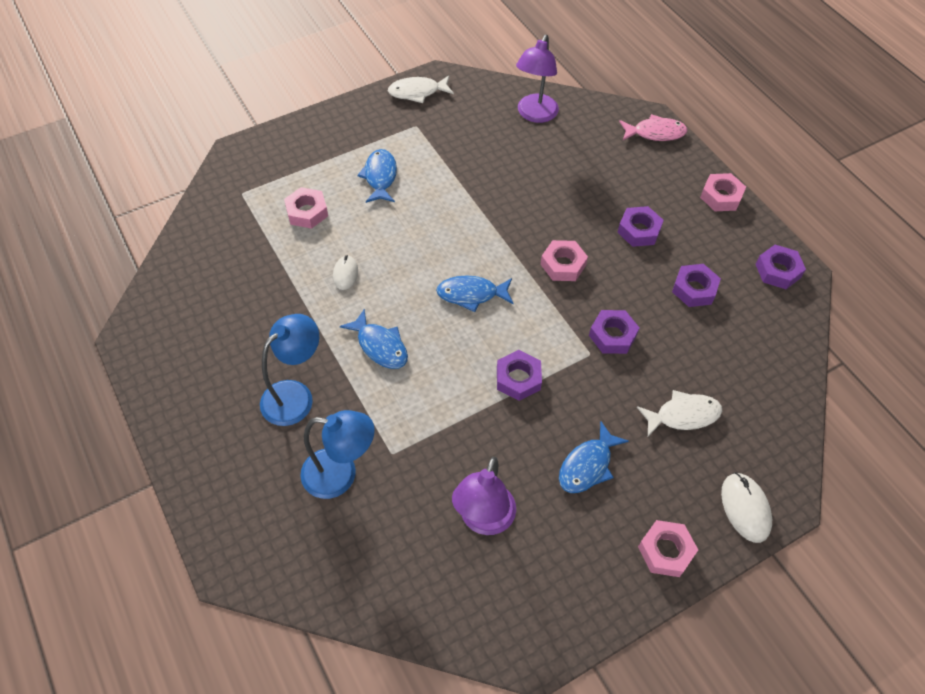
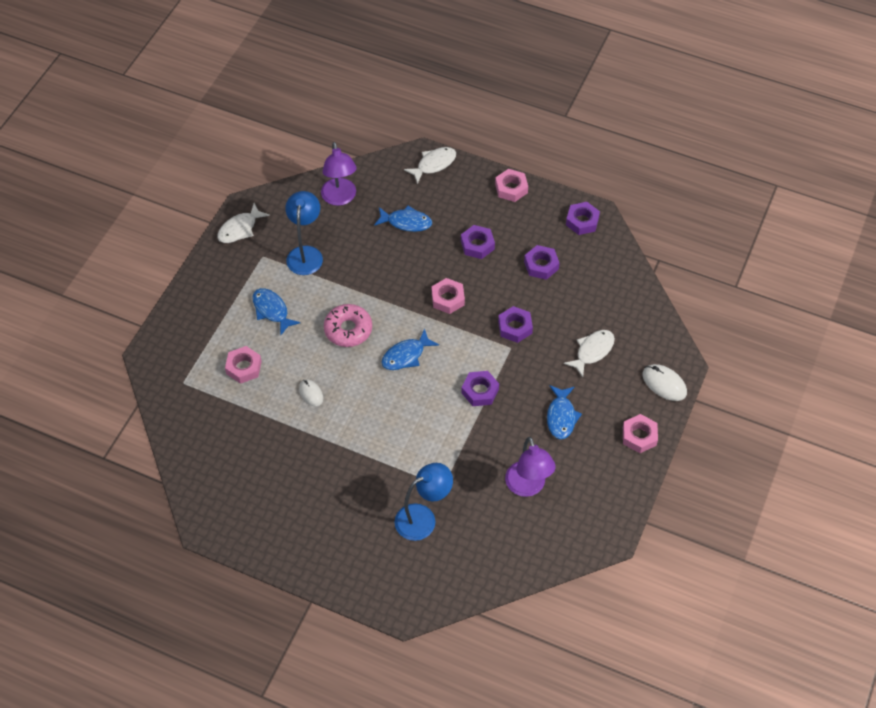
camera: 35 degrees left, 0 degrees up
blue lamp [260,314,319,426] -> blue lamp moved to [285,191,323,275]
blue fish [340,309,408,369] -> blue fish moved to [374,206,432,232]
pink fish [619,114,688,141] -> white fish [404,147,456,184]
none -> pink donut [324,304,372,347]

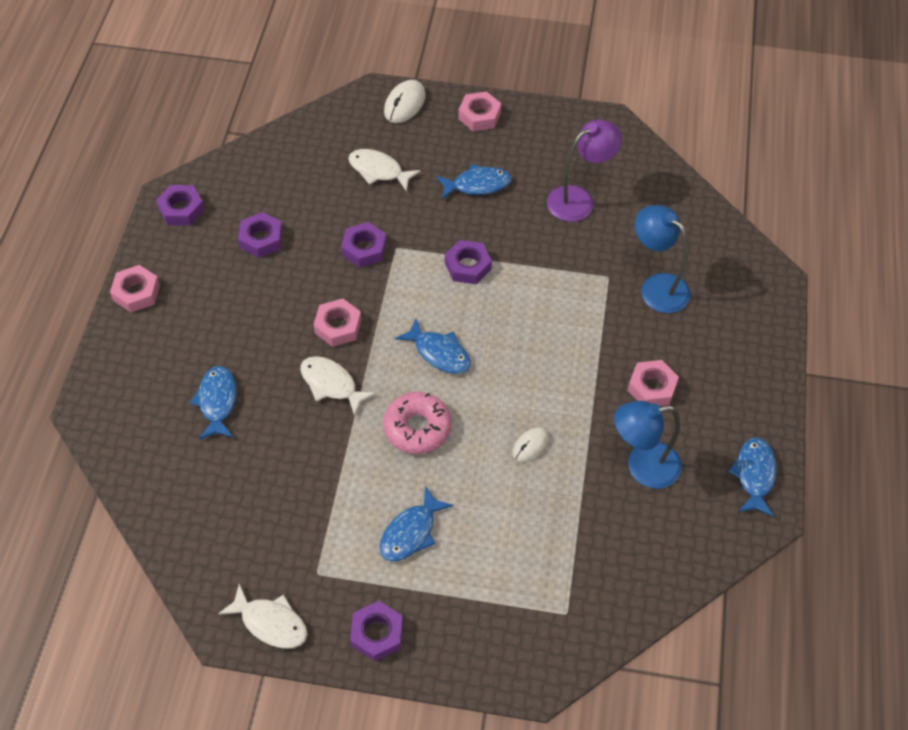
camera: 105 degrees left, 0 degrees up
pink nut [225,346,262,384] -> pink nut moved to [627,360,679,406]
blue lamp [285,191,323,275] -> blue lamp moved to [614,401,682,489]
purple lamp [321,142,357,206] -> none
white fish [404,147,456,184] -> white fish moved to [301,356,376,416]
purple nut [461,225,495,259] -> purple nut moved to [350,601,403,661]
none -> blue fish [728,438,777,517]

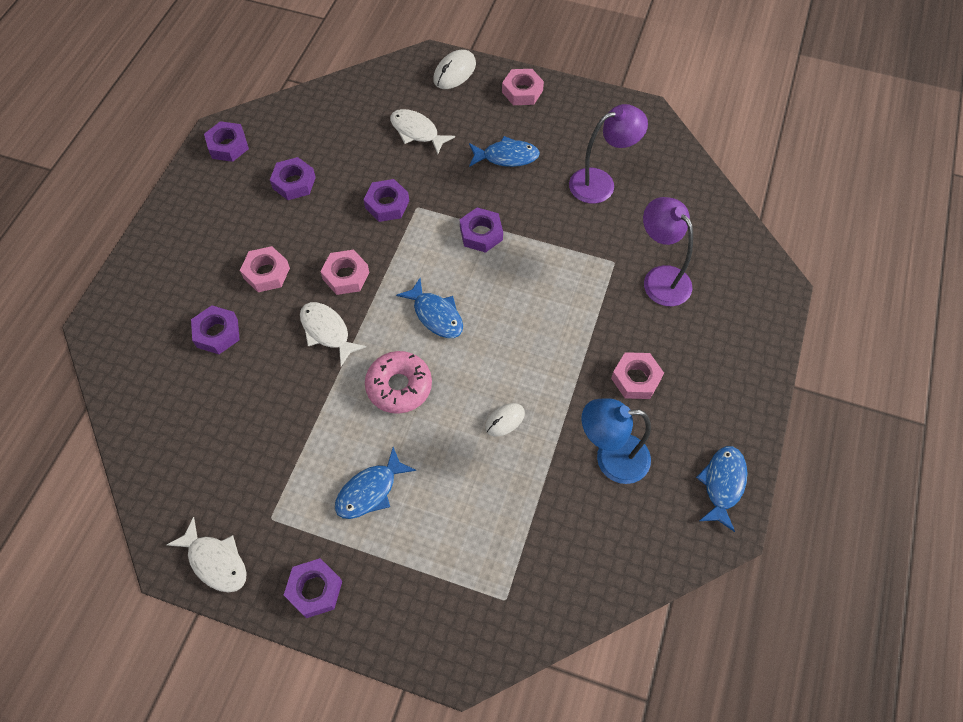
camera: 10 degrees right, 5 degrees up
pink nut [110,265,160,312] -> pink nut moved to [240,246,290,292]
blue fish [190,366,237,439] -> purple nut [191,305,240,354]
blue lamp [635,205,691,313] -> purple lamp [643,197,693,306]

